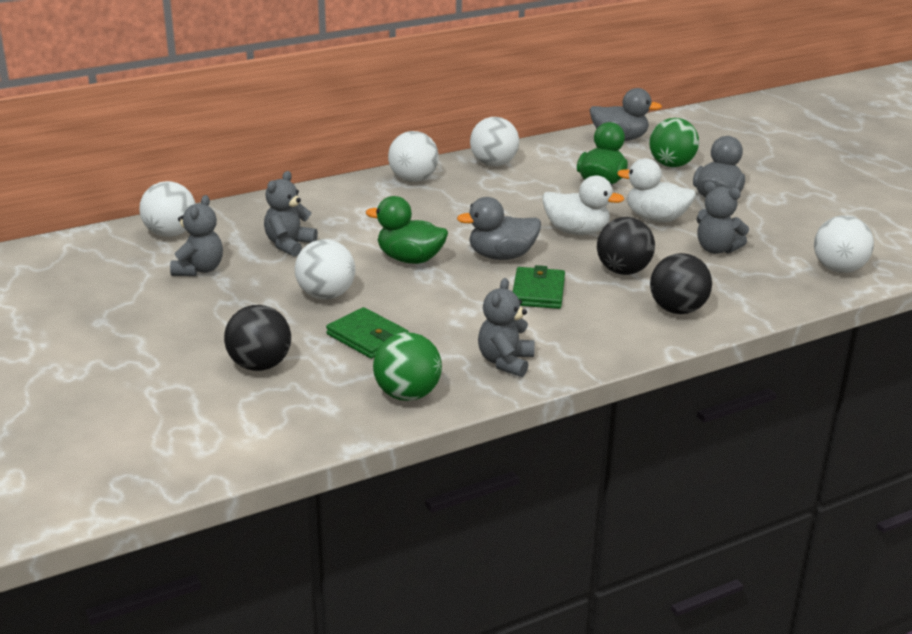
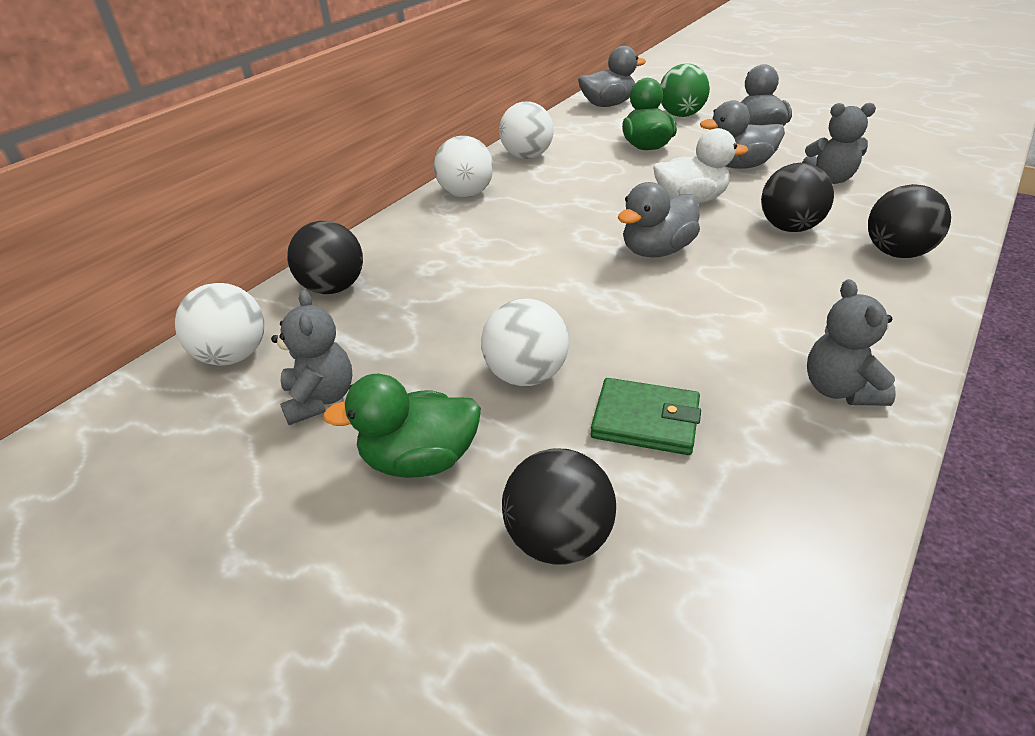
camera: 25 degrees left, 10 degrees up
grey teddy bear [264,171,318,257] -> none
green duck [366,196,448,264] -> green duck moved to [323,374,481,478]
green ball [373,332,442,401] -> none
green wallet [513,265,565,309] -> none
white duck [617,158,696,222] -> grey duck [700,100,785,169]
white ball [814,215,874,273] -> none
none -> black ball [287,221,363,294]

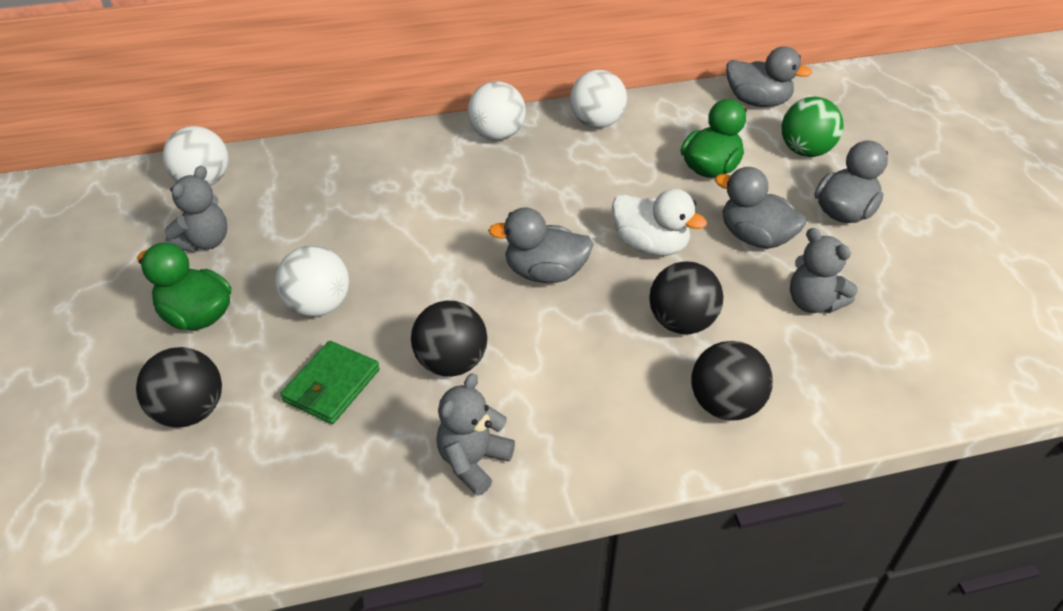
camera: 40 degrees right, 5 degrees up
black ball [287,221,363,294] -> black ball moved to [411,301,487,377]
green wallet [591,378,701,455] -> green wallet turned 60 degrees clockwise [280,341,380,424]

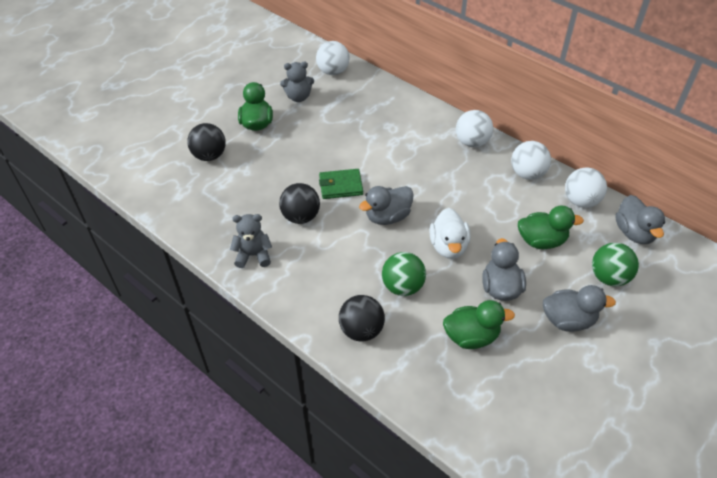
camera: 55 degrees right, 5 degrees up
white ball [275,246,349,317] -> white ball moved to [565,168,607,208]
green wallet [280,341,380,424] -> green wallet moved to [319,169,363,199]
grey duck [488,207,594,283] -> grey duck turned 90 degrees counterclockwise [359,186,414,225]
black ball [649,261,723,334] -> green ball [382,252,426,296]
grey teddy bear [790,228,858,313] -> green duck [443,300,515,349]

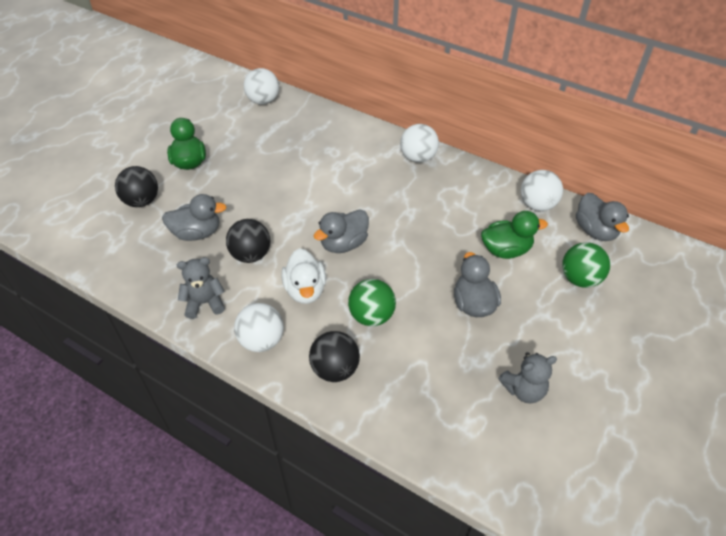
camera: 10 degrees left, 0 degrees up
grey teddy bear [280,62,314,102] -> grey teddy bear moved to [498,352,557,403]
green wallet [319,169,363,199] -> none
white duck [430,208,470,259] -> white duck moved to [281,248,326,304]
green duck [443,300,515,349] -> none
white ball [511,141,551,180] -> white ball moved to [234,303,284,352]
grey duck [543,285,616,332] -> grey duck moved to [162,194,226,241]

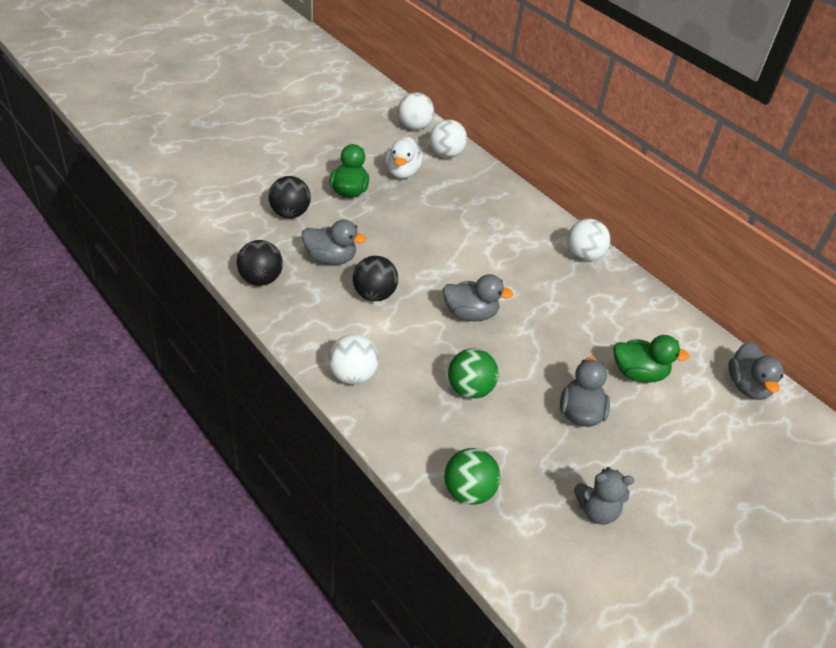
camera: 15 degrees right, 5 degrees down
grey teddy bear [177,257,225,319] -> none
white duck [281,248,326,304] -> white duck moved to [385,137,423,179]
black ball [309,331,360,382] -> black ball moved to [236,240,283,286]
grey duck [314,210,369,253] -> grey duck turned 150 degrees counterclockwise [443,274,514,321]
white ball [521,170,563,211] -> white ball moved to [398,93,434,130]
green ball [562,242,610,288] -> green ball moved to [444,448,501,505]

